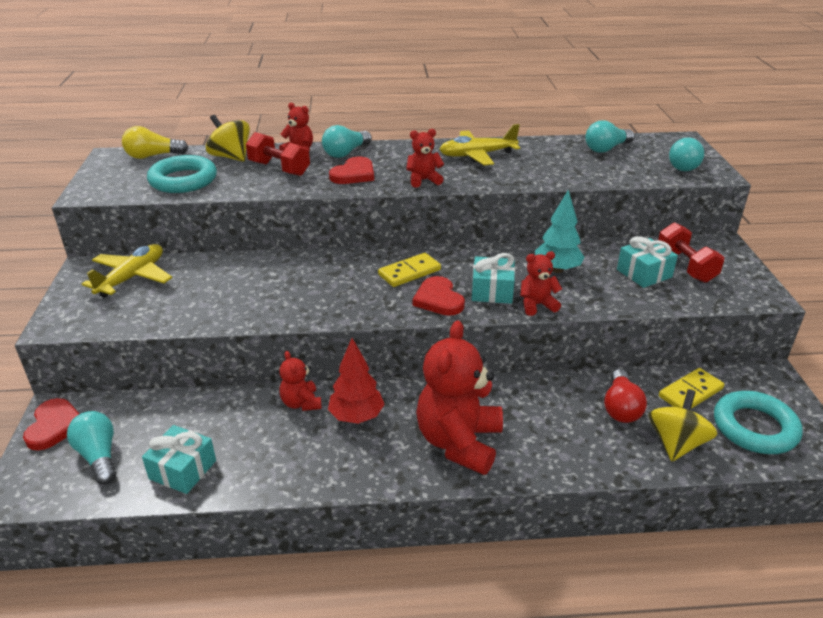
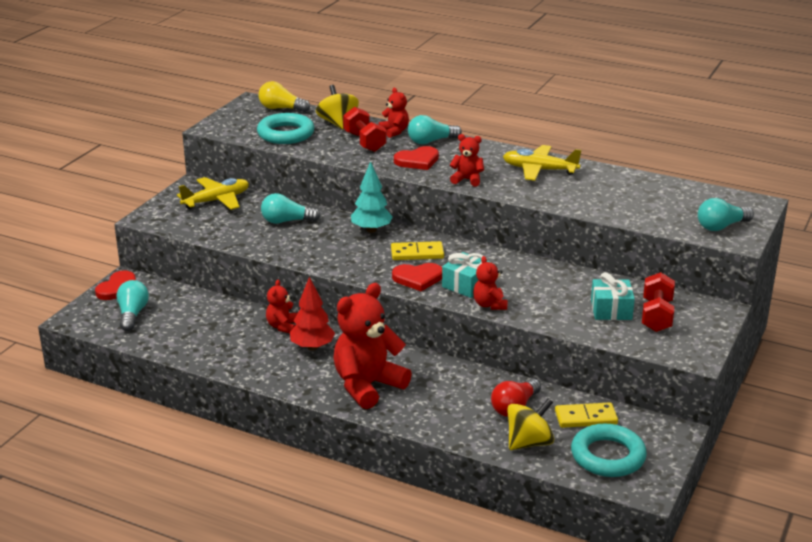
camera: 30 degrees right, 5 degrees down
turquoise gift [142,425,216,494] -> none
red heart [412,276,465,316] -> red heart turned 105 degrees counterclockwise [392,263,442,291]
red teddy bear [520,251,562,316] -> red teddy bear turned 120 degrees counterclockwise [473,256,507,310]
turquoise tree [535,190,584,273] -> turquoise tree moved to [351,161,393,233]
turquoise light bulb [585,120,635,153] -> turquoise light bulb moved to [261,193,320,224]

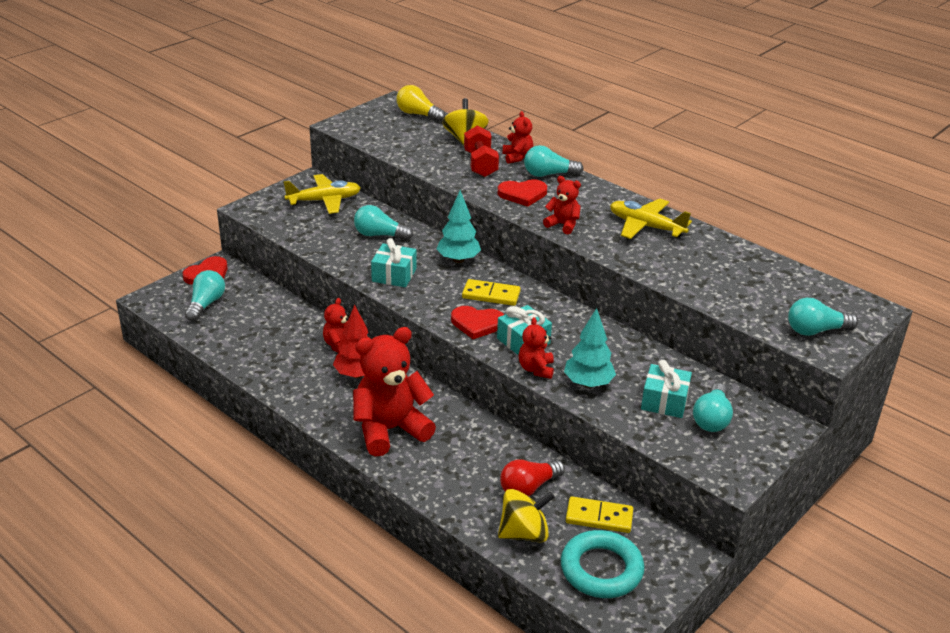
camera: 15 degrees right, 5 degrees up
turquoise ring [257,113,314,144] -> none
red dumbbell [642,272,675,332] -> turquoise light bulb [693,383,733,432]
none -> turquoise gift [371,238,416,287]
none -> turquoise tree [564,308,616,388]

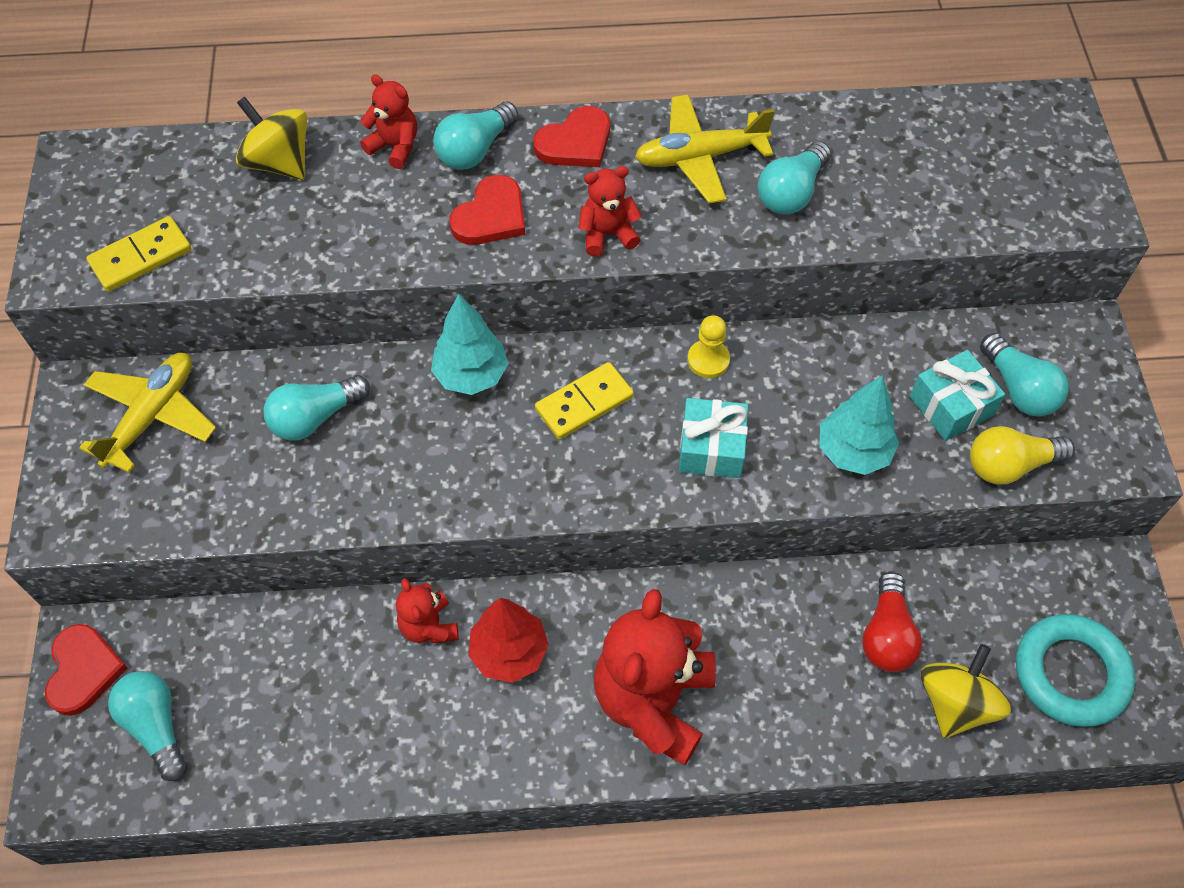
camera: 45 degrees left, 25 degrees up
turquoise gift [371,238,416,287] -> none
yellow light bulb [396,85,445,122] -> yellow light bulb moved to [970,426,1075,485]
red heart [451,306,504,339] -> red heart moved to [533,106,610,167]
red dumbbell [464,126,499,177] -> none
red teddy bear [519,317,554,379] -> none
yellow domino [566,496,633,533] -> yellow domino moved to [86,216,191,292]
turquoise light bulb [788,298,858,336] -> turquoise light bulb moved to [758,141,831,215]
none -> yellow pawn [687,315,730,378]

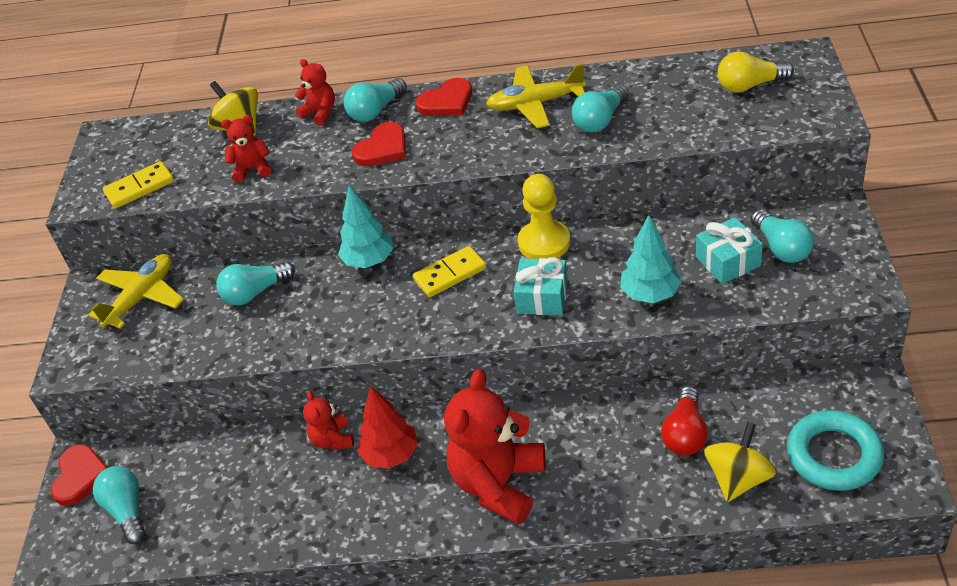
camera: 10 degrees right, 15 degrees down
red teddy bear [578,166,642,256] -> red teddy bear moved to [221,115,271,183]
yellow pawn [687,315,730,378] -> yellow pawn [518,174,571,259], size x1.66
yellow light bulb [970,426,1075,485] -> yellow light bulb moved to [718,52,794,93]

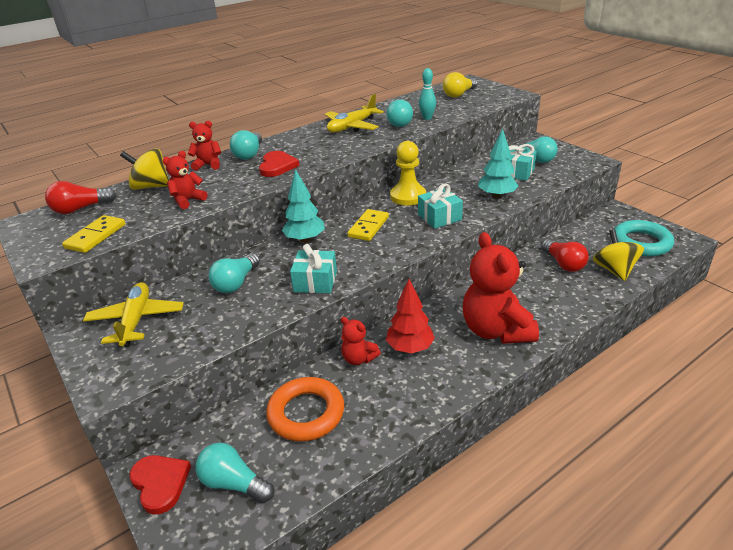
camera: 40 degrees left, 10 degrees down
red heart [416,78,472,116] -> none
none -> red light bulb [45,181,117,214]
none -> orange ring [266,377,344,442]
none -> turquoise gift [290,244,337,293]
none -> turquoise bowling pin [419,68,436,120]

